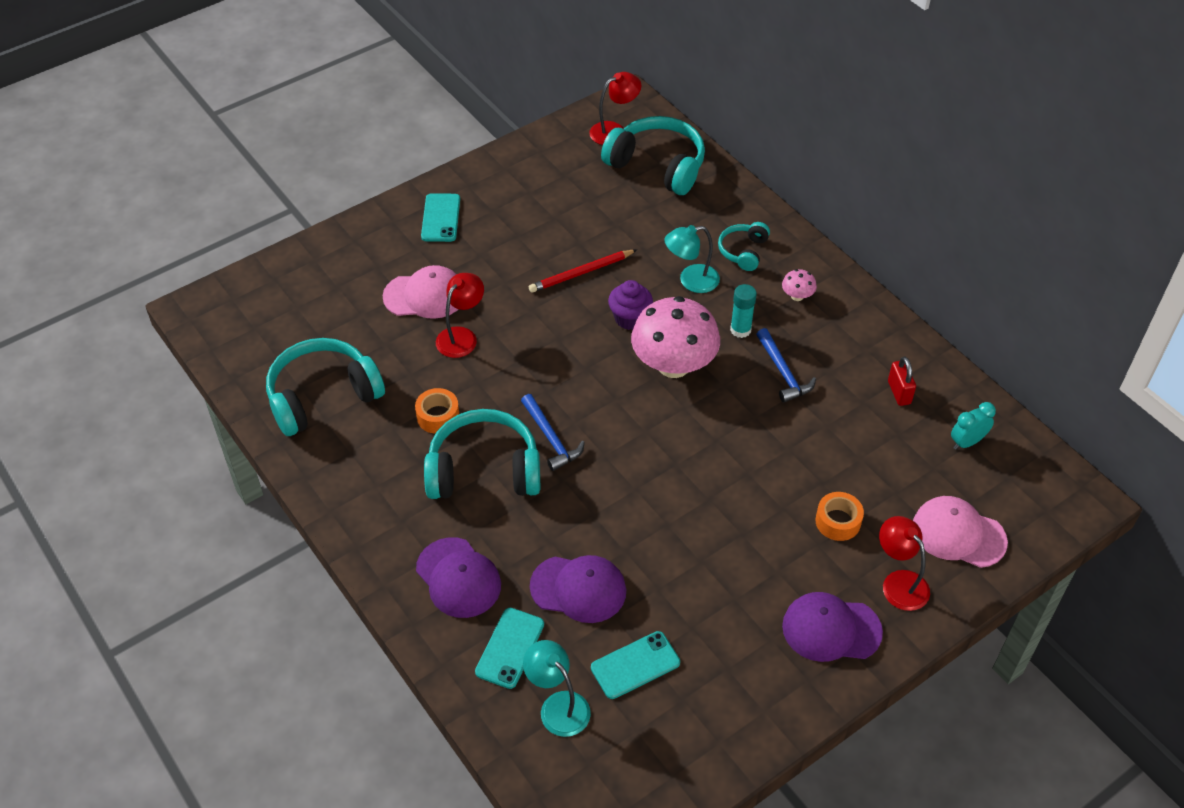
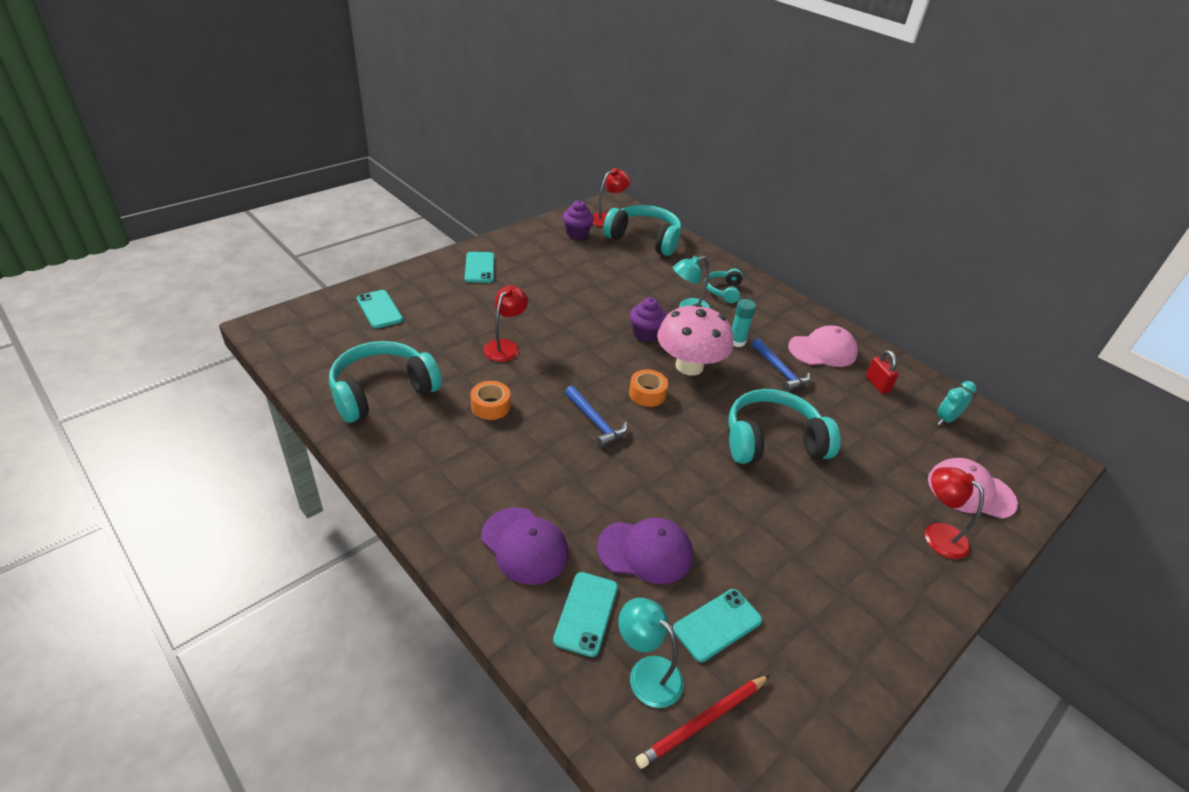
camera: 10 degrees left, 10 degrees down
pink cap [383,265,458,319] -> pink cap moved to [788,325,858,367]
turquoise headphones [424,409,540,499] -> turquoise headphones moved to [728,389,841,464]
red pencil [529,249,637,293] -> red pencil moved to [635,675,770,769]
pink mushroom [782,269,817,301] -> none
purple cap [782,592,883,662] -> none
orange tape [815,492,864,541] -> orange tape moved to [629,370,668,407]
none -> turquoise phone [357,290,403,329]
none -> purple cupcake [563,200,594,239]

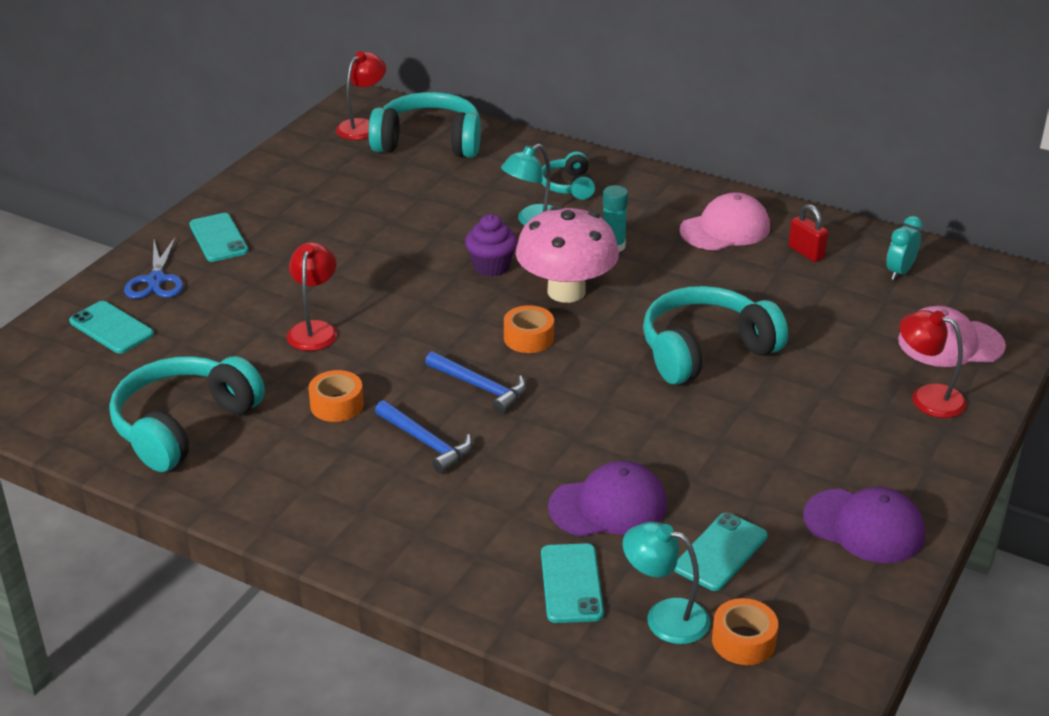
camera: 15 degrees left, 5 degrees down
purple cap [481,508,569,585] -> purple cap moved to [803,487,925,563]
purple cupcake [563,200,594,239] -> none
red pencil [635,675,770,769] -> orange tape [712,598,778,665]
blue hammer [752,338,810,392] -> blue hammer moved to [375,400,472,473]
none -> blue scissors [124,236,184,299]

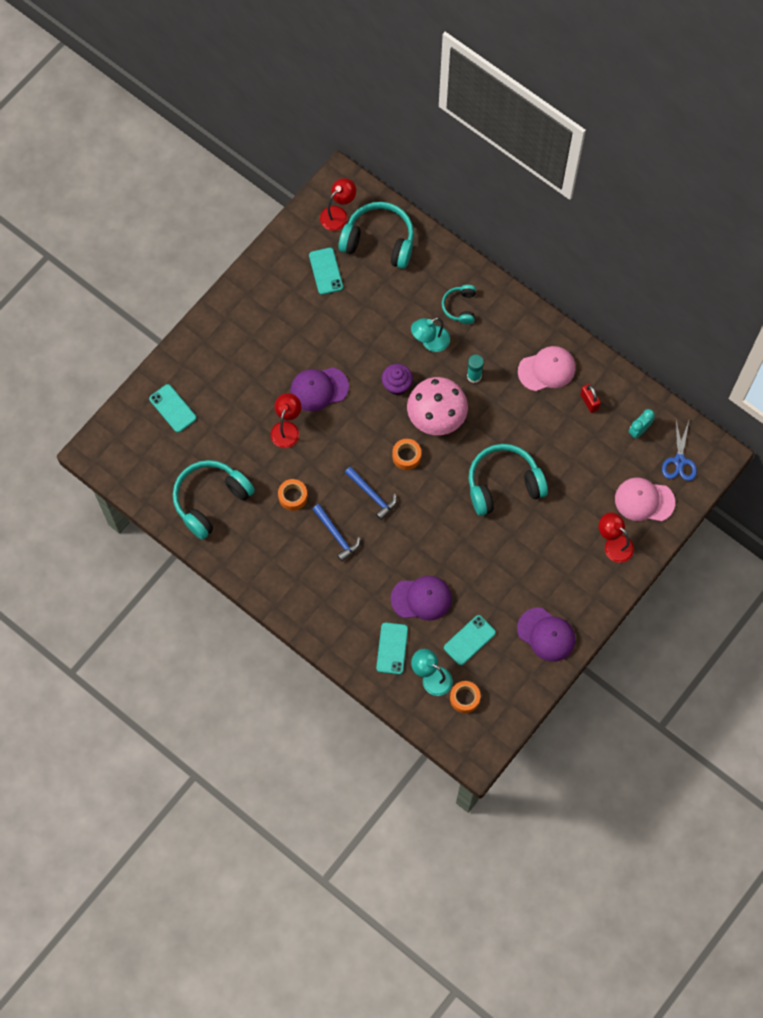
camera: 10 degrees right, 35 degrees up
blue scissors [124,236,184,299] -> blue scissors moved to [662,421,697,481]
turquoise phone [190,213,249,262] -> turquoise phone moved to [309,247,343,295]
none -> purple cap [290,367,349,411]

